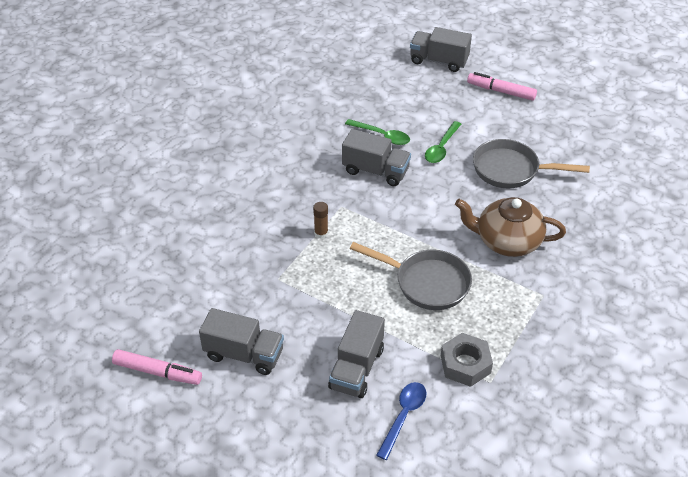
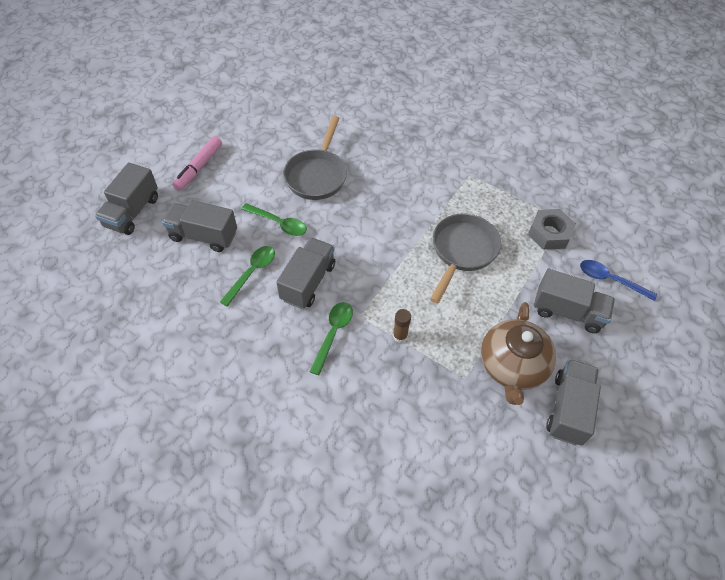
camera: 90 degrees left, 10 degrees up
pink marker [112,349,202,385] -> none
brown teapot [455,197,566,257] -> brown teapot moved to [481,302,556,405]
none -> grey truck [162,200,237,252]
none -> green spoon [310,302,353,375]

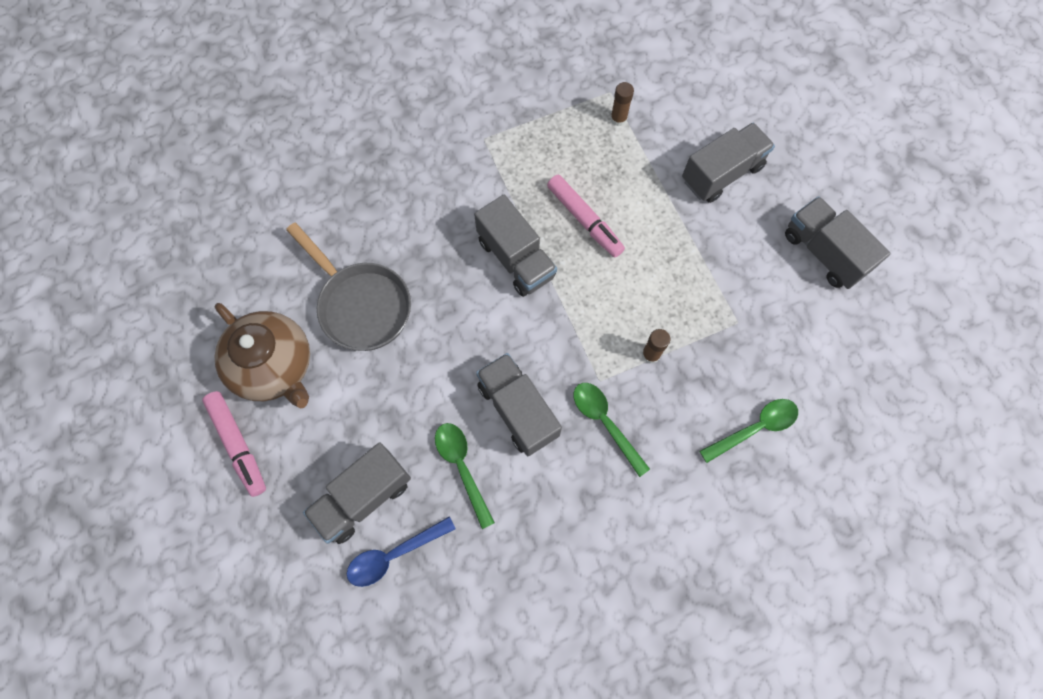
camera: 55 degrees left, 15 degrees up
grey truck [95,162,158,235] -> grey truck moved to [474,195,557,297]
green spoon [241,203,307,236] -> green spoon moved to [700,399,798,463]
grey pan [430,213,501,304] -> pink marker [547,175,625,257]
brown teapot [481,302,556,405] -> brown teapot moved to [214,303,310,408]
grey nut [528,209,576,250] -> brown glue stick [610,82,634,126]
blue spoon [580,260,657,301] -> blue spoon moved to [347,517,456,587]

